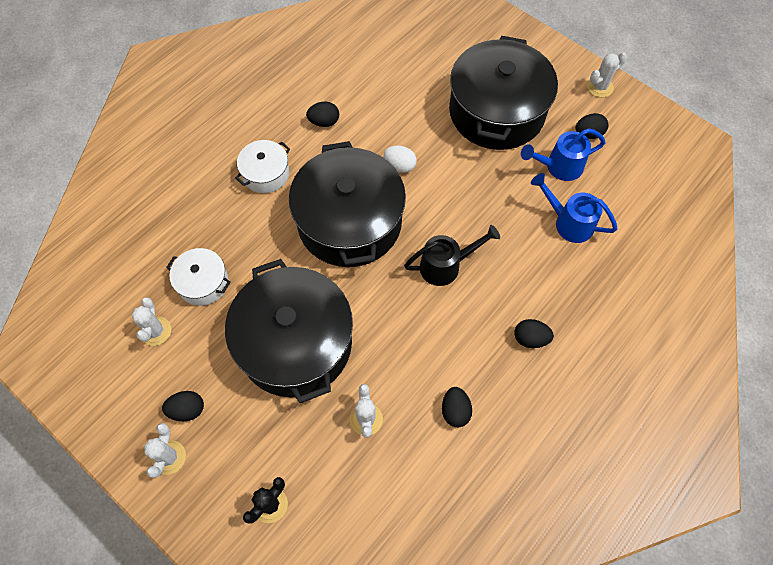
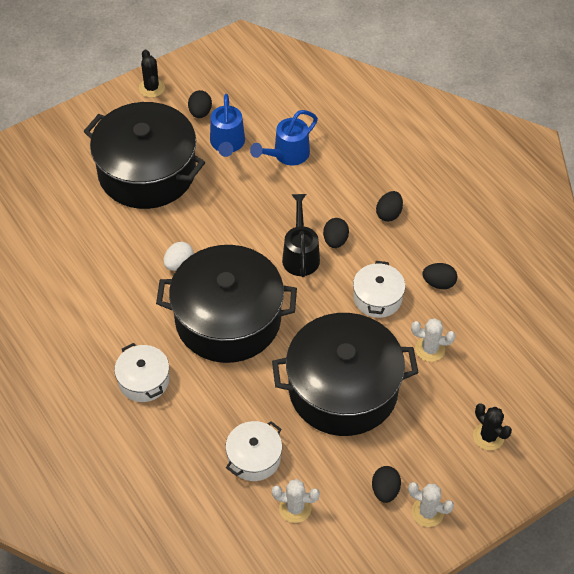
camera: 75 degrees left, 10 degrees down
black egg [306,102,339,127] -> black egg moved to [323,218,349,248]
white cactus [587,52,627,97] -> black cactus [139,50,165,98]
none -> white pot [353,261,405,318]

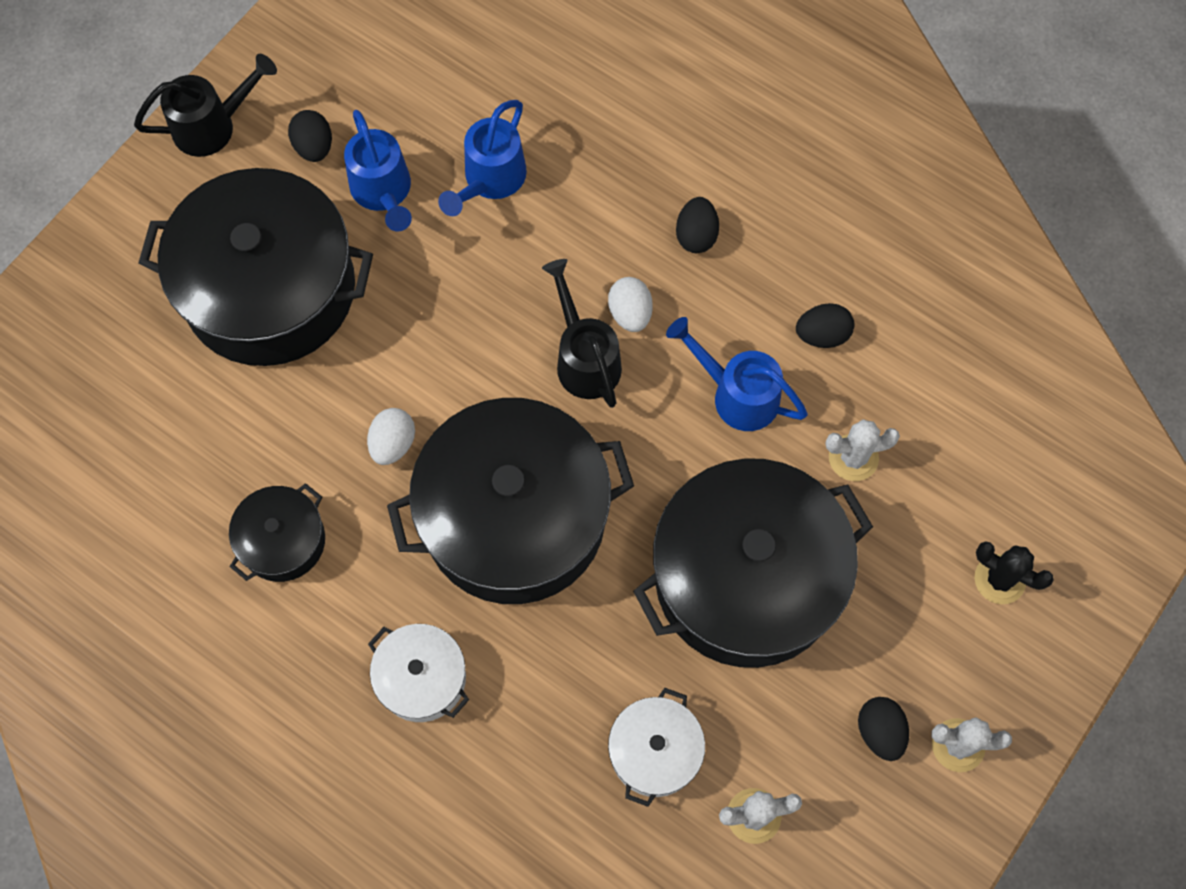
camera: 20 degrees left, 15 degrees up
black cactus [139,50,165,98] -> black watering can [134,54,277,157]
black egg [323,218,349,248] -> white egg [608,277,653,332]
white pot [353,261,405,318] -> blue watering can [666,317,808,431]
none -> black pot [229,483,325,582]

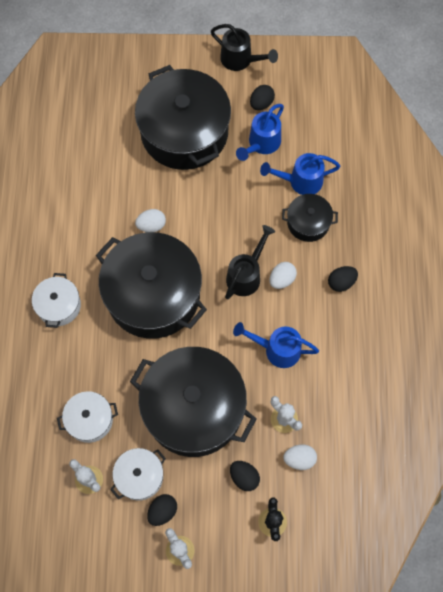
camera: 55 degrees right, 0 degrees up
black pot [229,483,325,582] -> black pot moved to [282,194,338,242]
blue watering can [666,317,808,431] -> blue watering can turned 75 degrees counterclockwise [233,322,319,368]
black egg [796,303,854,348] -> black egg moved to [230,461,260,491]
none -> white pot [110,448,166,501]
none -> white egg [283,444,317,470]

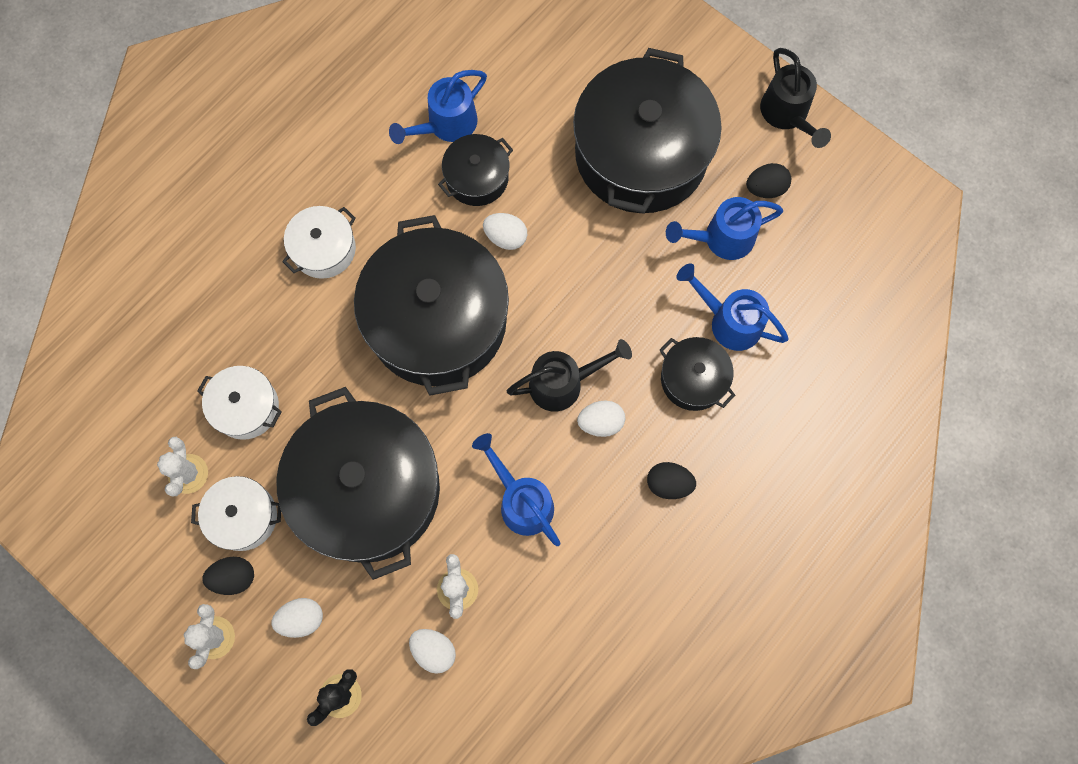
camera: 40 degrees right, 5 degrees up
black egg [230,461,260,491] -> none
none -> white egg [271,598,323,638]
none -> blue watering can [389,70,487,144]
none -> black pot [438,134,513,206]

